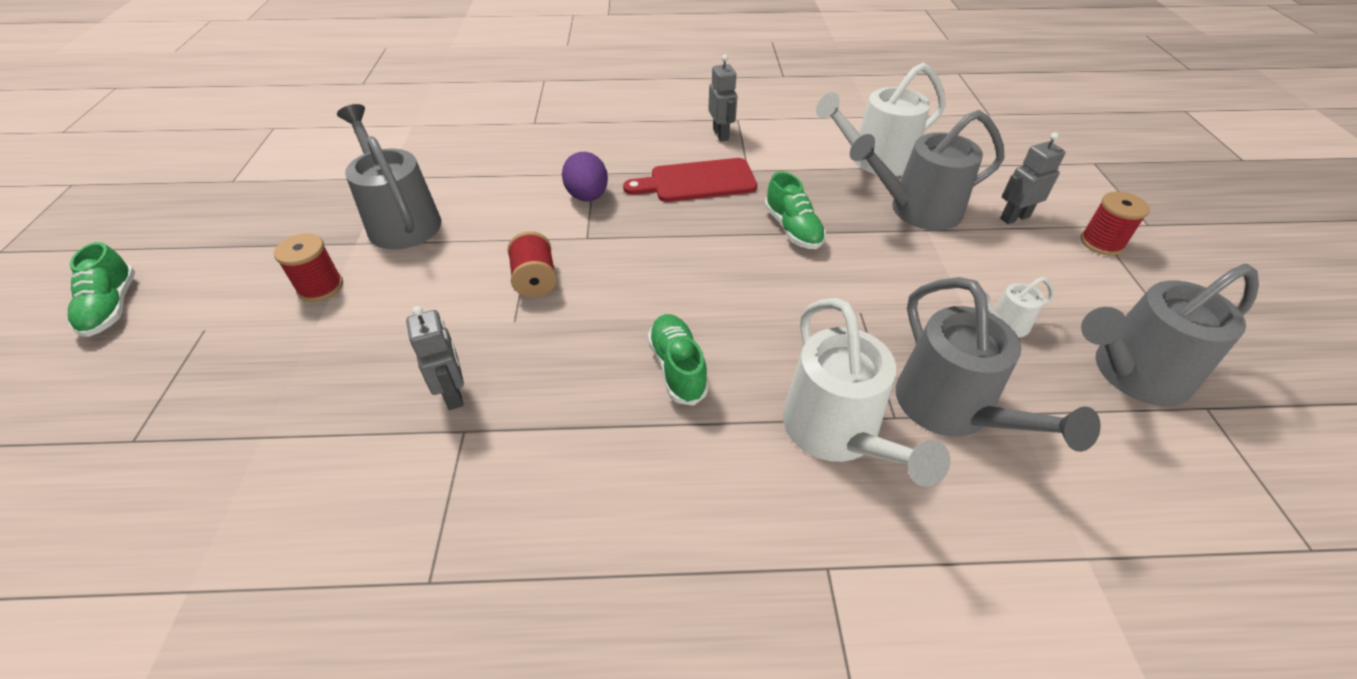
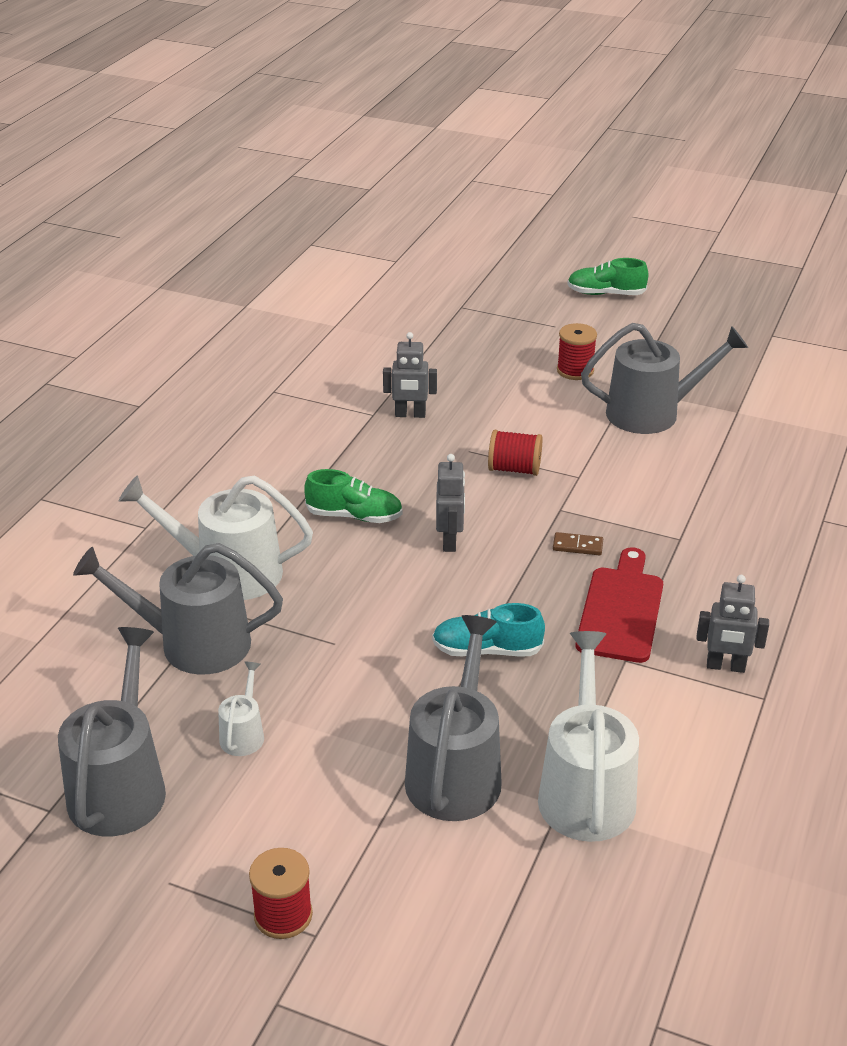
camera: 115 degrees right, 10 degrees down
purple egg [562,152,608,202] -> none
green shoe [765,171,826,249] -> turquoise shoe [432,603,545,656]
grey robot [1000,132,1066,224] -> grey robot moved to [436,454,465,552]
none -> brown domino [553,532,603,555]

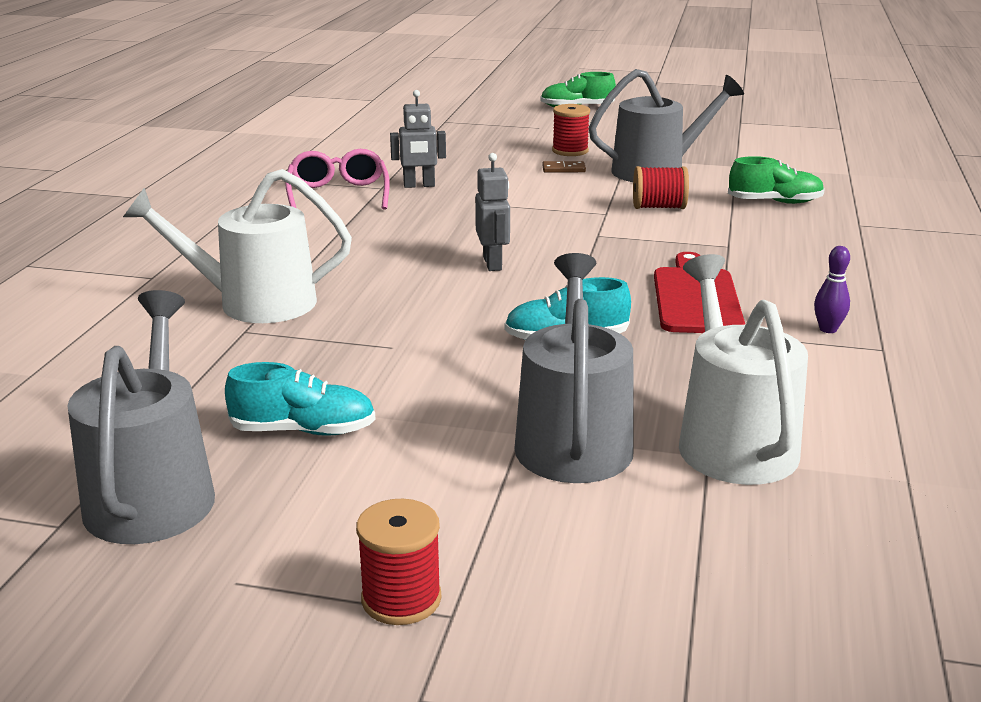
camera: 10 degrees left, 10 degrees down
grey watering can [73,543,283,675] -> none
white watering can [218,662,264,756] -> turquoise shoe [225,362,376,436]
green shoe [304,469,403,523] -> green shoe moved to [728,156,825,204]
red spool [488,430,542,476] -> red spool moved to [633,166,689,209]
brown domino [553,532,603,555] -> brown domino moved to [542,161,586,172]
grey robot [696,575,769,673] -> purple bowling pin [814,246,850,333]
none -> pink glasses [285,149,390,210]

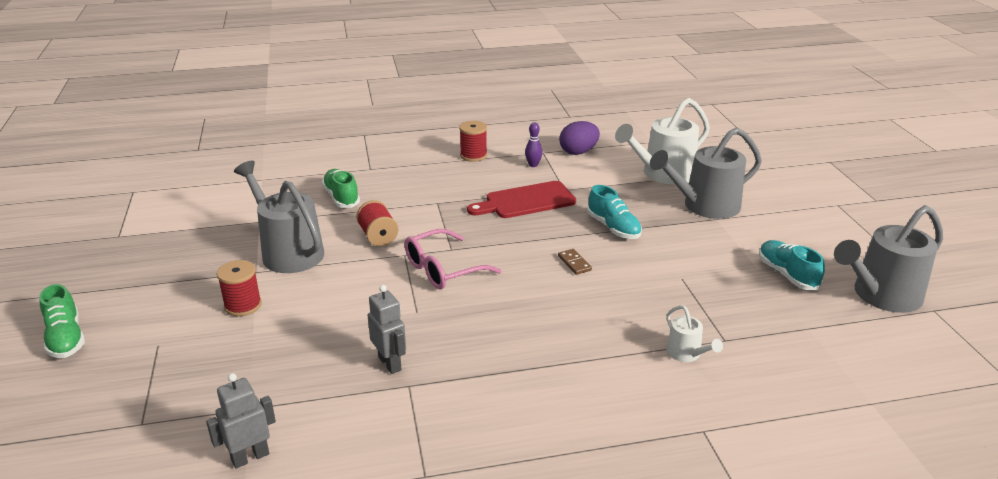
camera: 115 degrees left, 5 degrees up
white watering can [123,169,352,323] -> white watering can [666,305,723,362], size x0.48
pink glasses [285,149,390,210] -> pink glasses moved to [404,229,502,289]
red spool [356,499,441,625] -> red spool moved to [459,121,487,162]
grey robot [475,153,510,271] -> grey robot moved to [206,373,276,469]
brown domino [542,161,586,172] -> brown domino moved to [558,249,592,275]
none -> purple egg [559,121,600,155]

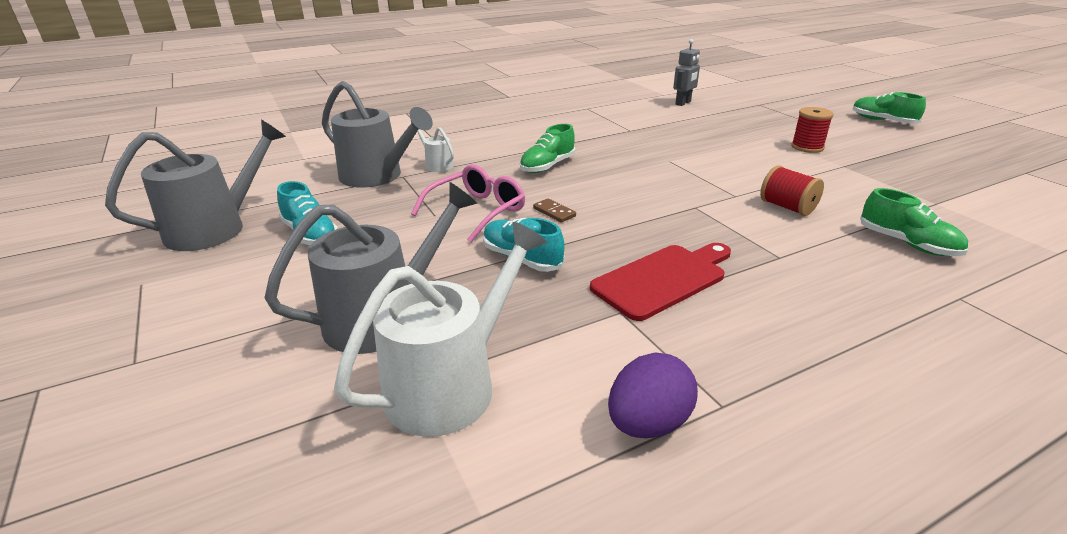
camera: 165 degrees right, 0 degrees up
grey watering can [234,161,324,273] -> grey watering can moved to [322,81,433,188]
grey robot [368,285,406,374] -> none
pink glasses [404,229,502,289] -> pink glasses moved to [411,164,525,242]
red spool [459,121,487,162] -> none
purple bowling pin [525,122,543,167] -> none
none -> green shoe [520,124,575,173]

